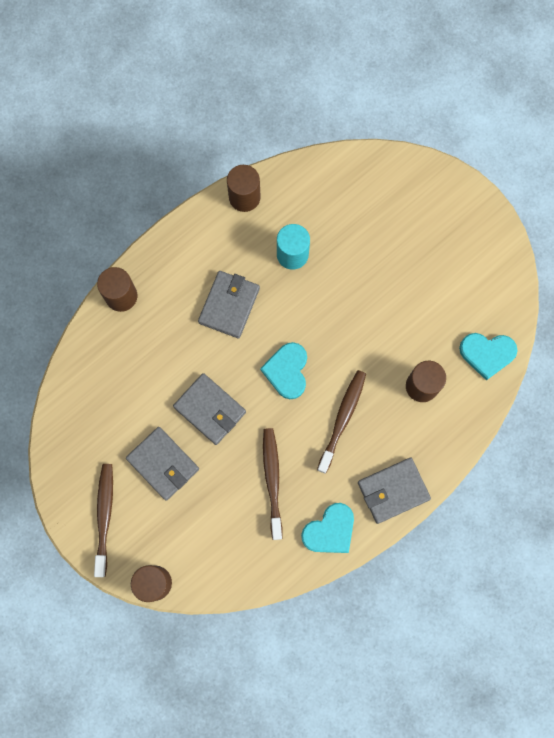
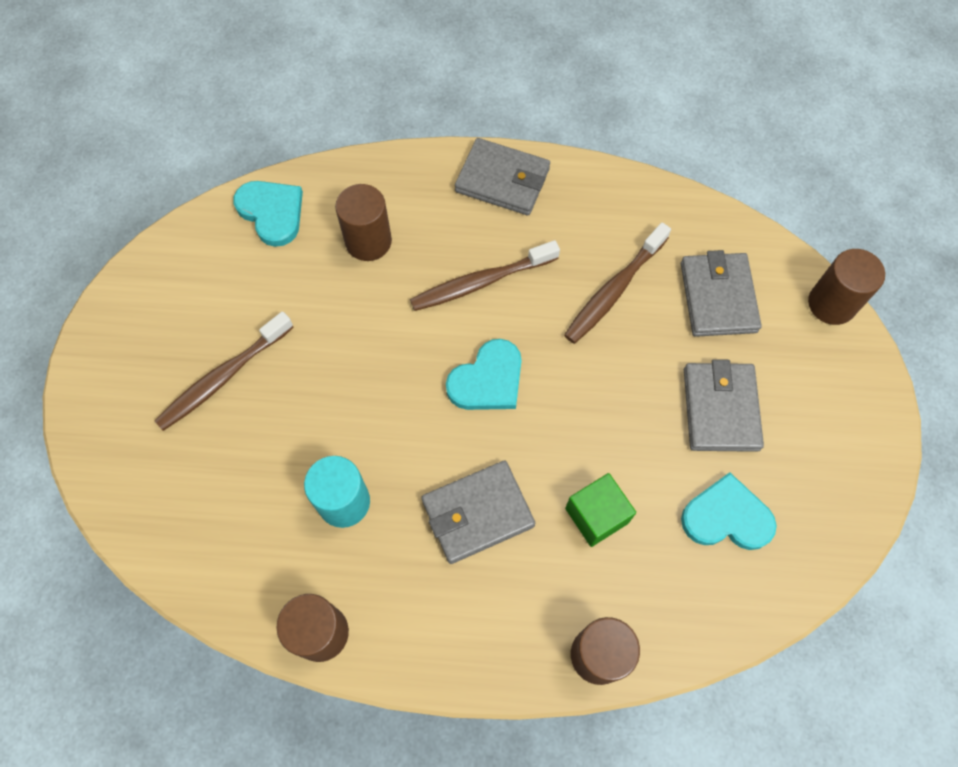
camera: 135 degrees left, 10 degrees down
brown toothbrush [94,464,113,577] -> brown toothbrush moved to [155,311,294,431]
grey wallet [173,373,246,445] -> grey wallet moved to [681,250,762,337]
turquoise heart [301,503,354,553] -> turquoise heart moved to [681,472,777,550]
none -> green cube [565,473,636,547]

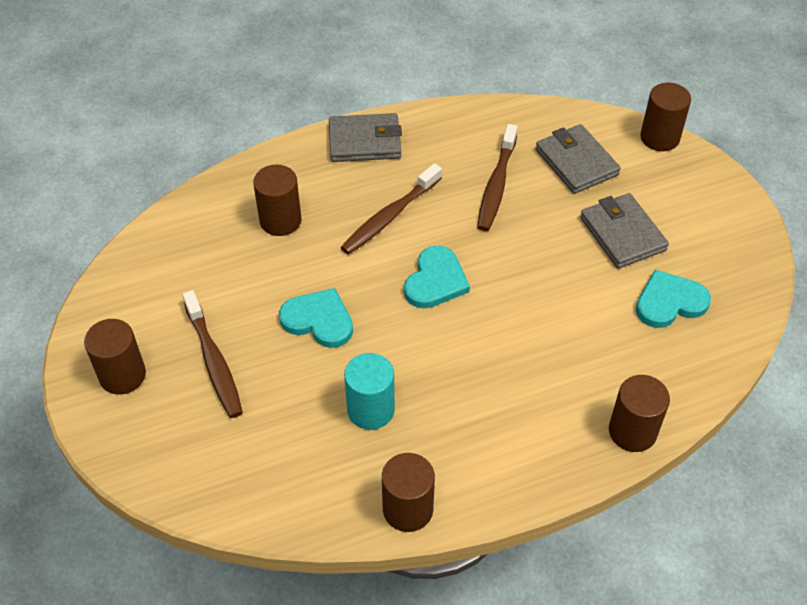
camera: 25 degrees left, 15 degrees down
brown toothbrush [155,311,294,431] -> brown toothbrush turned 45 degrees counterclockwise [182,290,243,418]
turquoise heart [233,181,303,247] -> turquoise heart moved to [279,288,353,348]
grey wallet [421,460,535,564] -> none
green cube [565,473,636,547] -> none
none -> brown cylinder [84,319,146,395]

